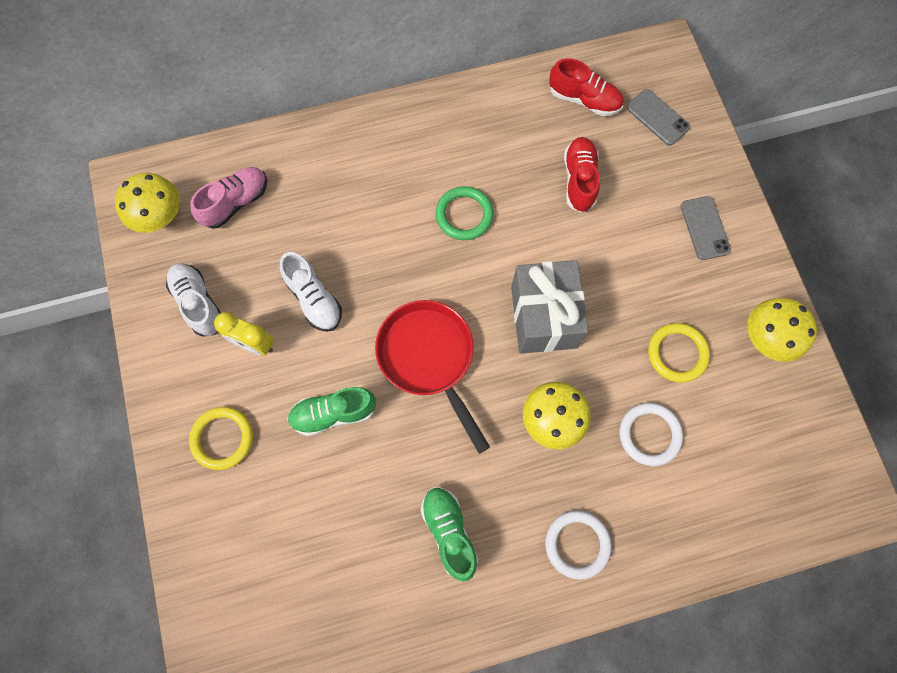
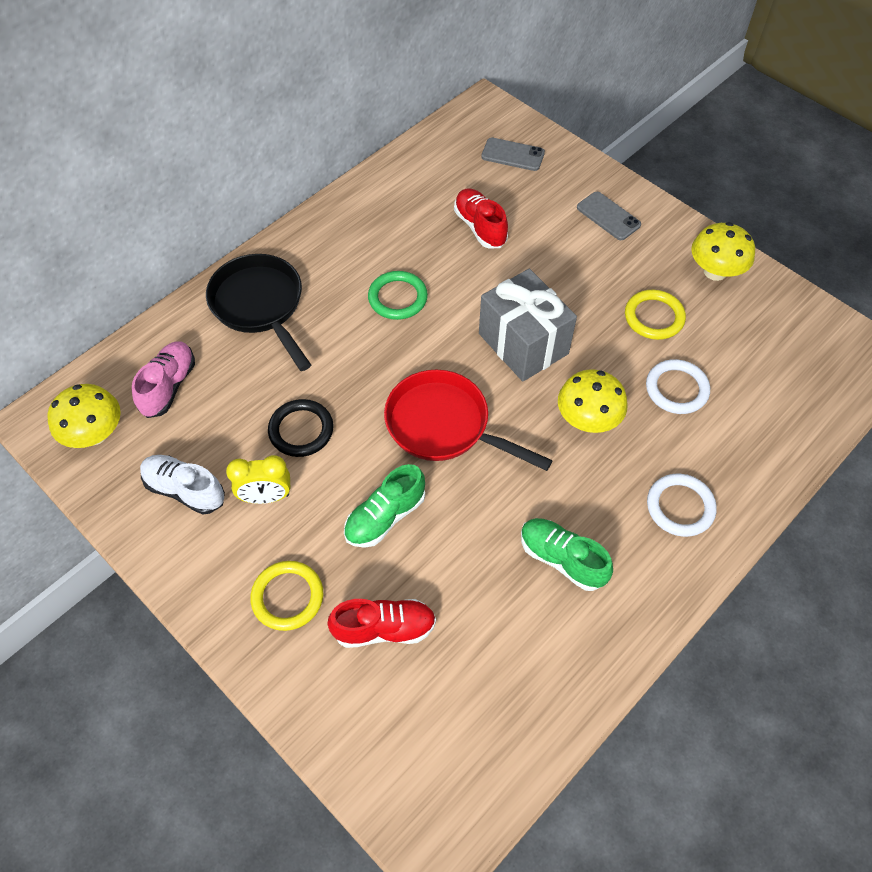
camera: 30 degrees left, 15 degrees down
white shoe [280,252,342,332] -> black ring [268,399,333,457]
red shoe [549,58,624,116] -> red shoe moved to [327,599,436,648]
none -> black pan [206,254,311,371]

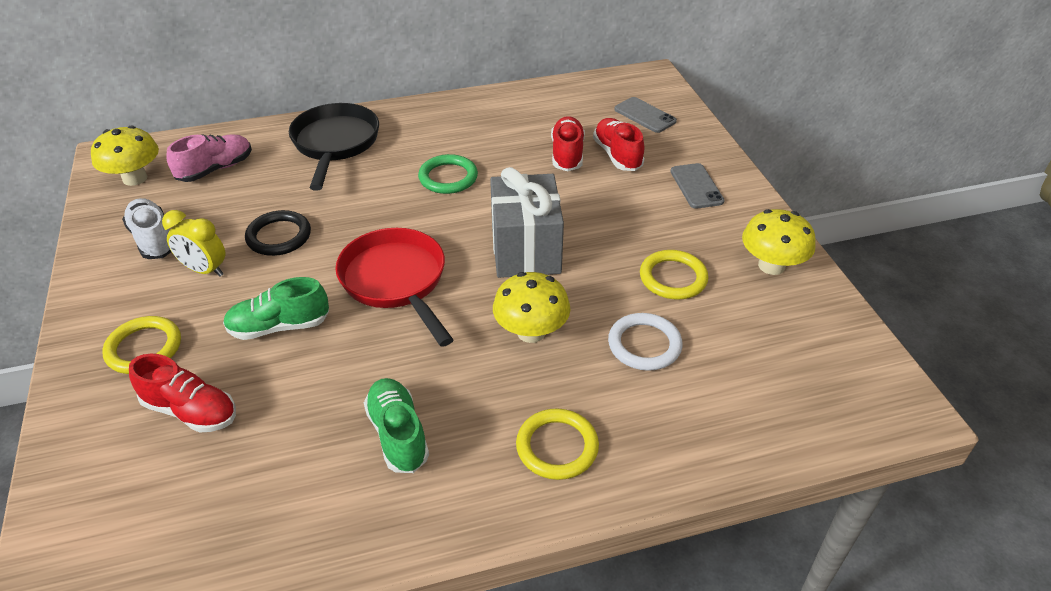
camera: 30 degrees right, 15 degrees down
white ring [647,474,717,537] -> yellow ring [516,408,599,480]
none -> red shoe [593,118,645,171]

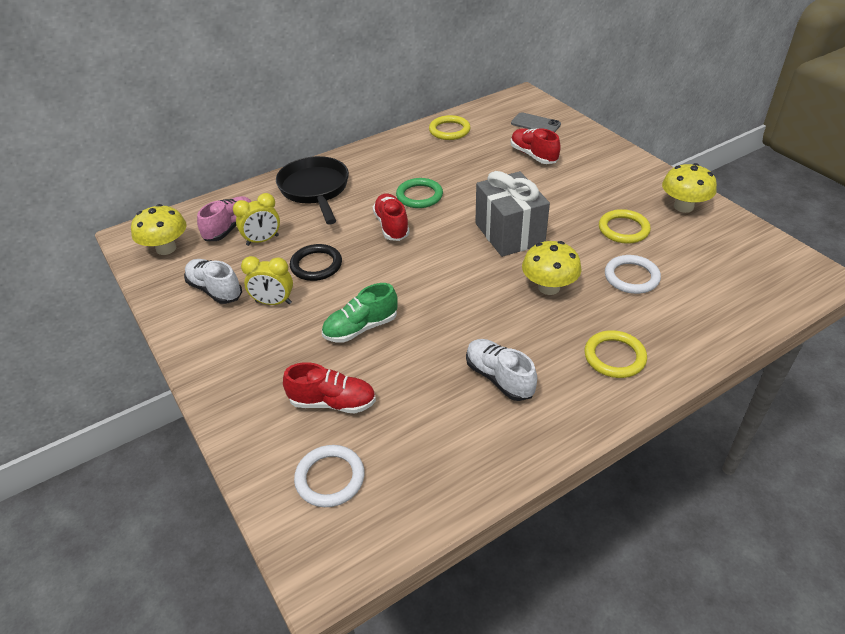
camera: 15 degrees left, 0 degrees up
yellow ring [102,316,181,374] -> yellow ring moved to [429,115,471,140]
red pan [335,228,454,347] -> none
green shoe [364,378,429,473] -> white shoe [466,339,537,401]
red shoe [551,116,585,171] -> red shoe moved to [373,193,410,241]
grey phone [670,163,725,209] -> none
none -> yellow clock [233,193,280,246]
none -> white ring [294,445,364,507]

